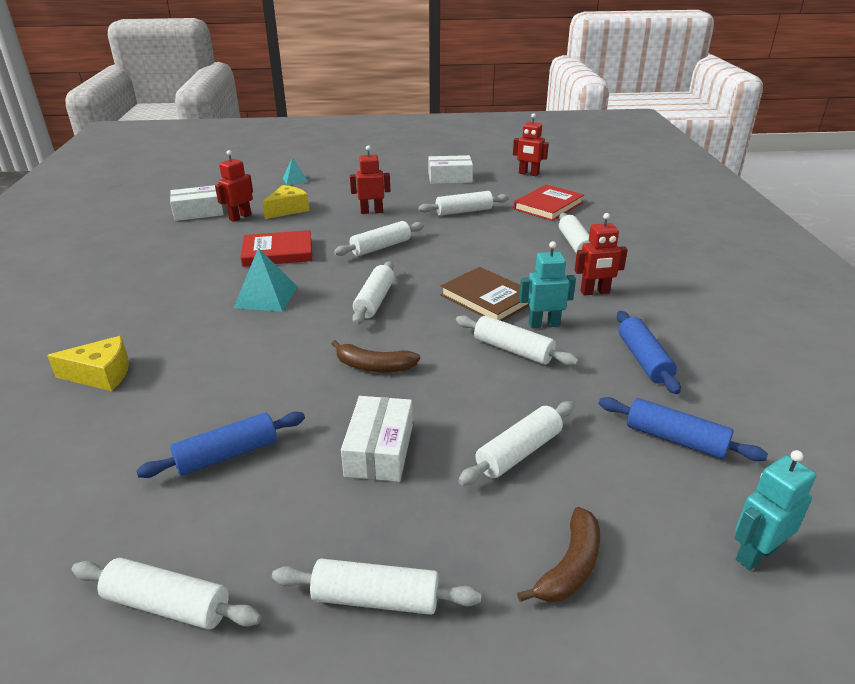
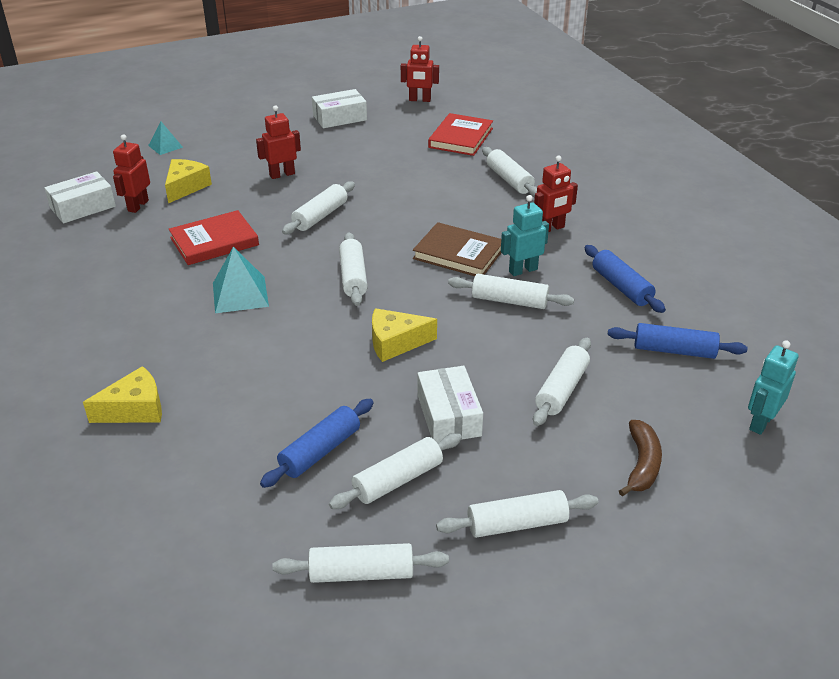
camera: 20 degrees left, 5 degrees up
brown banana [331,340,420,372] -> yellow cheese [372,308,437,362]
white rolling pin [418,191,509,216] -> white rolling pin moved to [329,433,462,509]

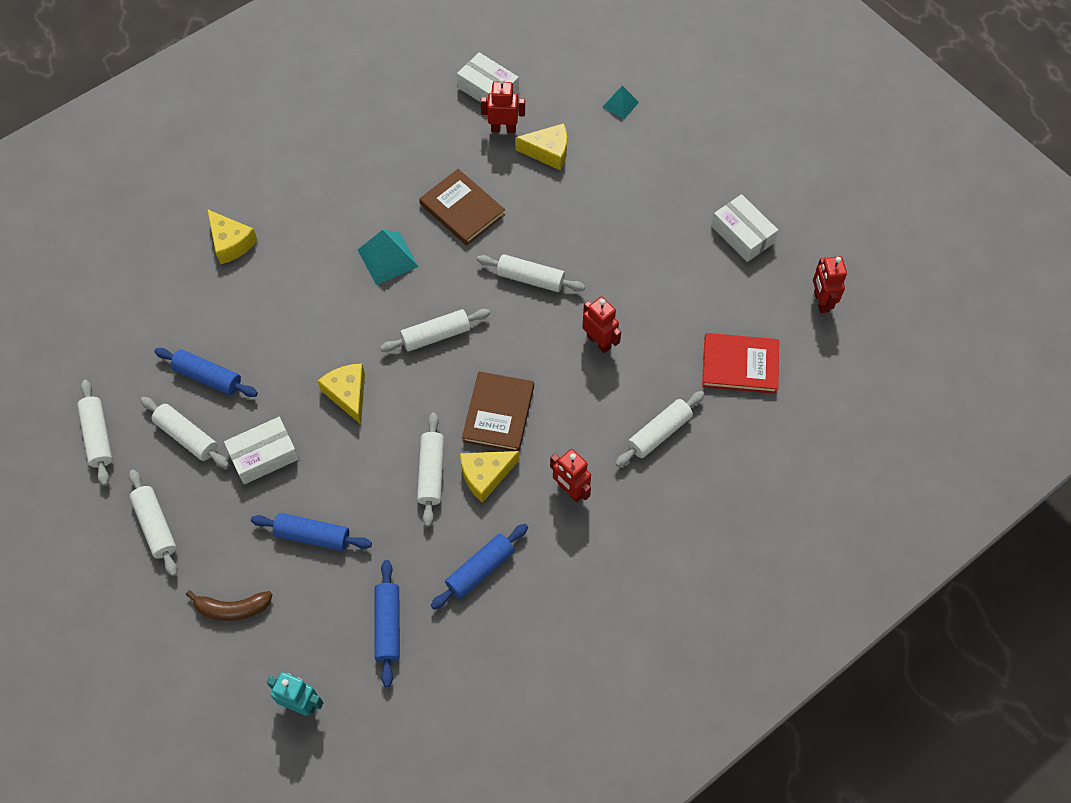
camera: 75 degrees right, 25 degrees up
red book [169,210,259,265] -> brown book [419,169,505,246]
red robot [256,105,301,179] -> red robot moved to [582,296,621,353]
turquoise robot [501,195,549,276] -> yellow cheese [460,451,519,503]
white rolling pin [533,338,591,426] -> blue rolling pin [251,513,372,551]

